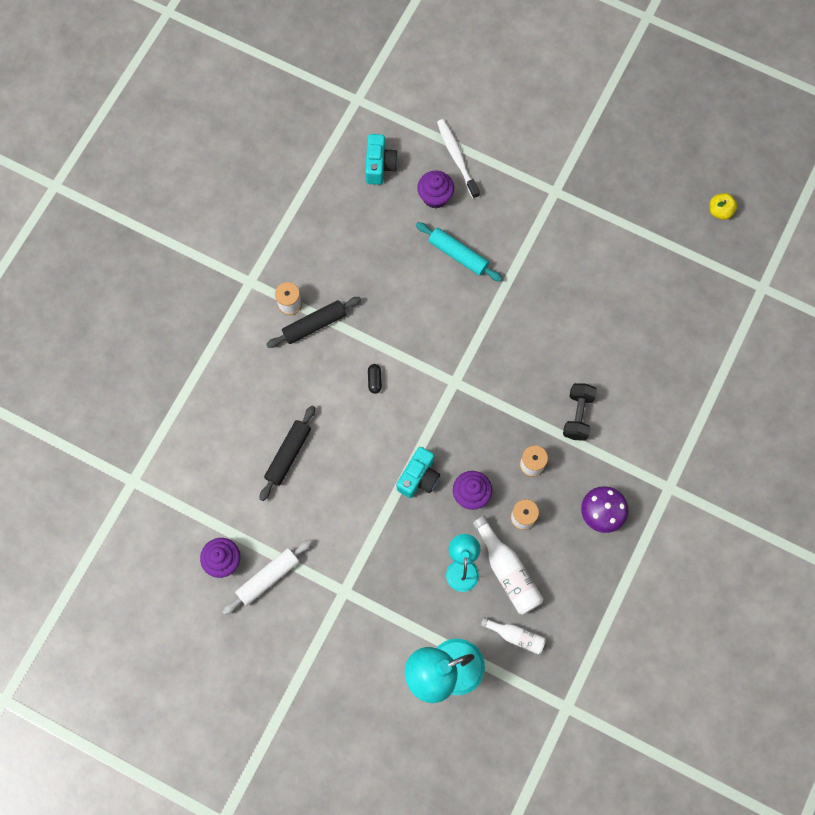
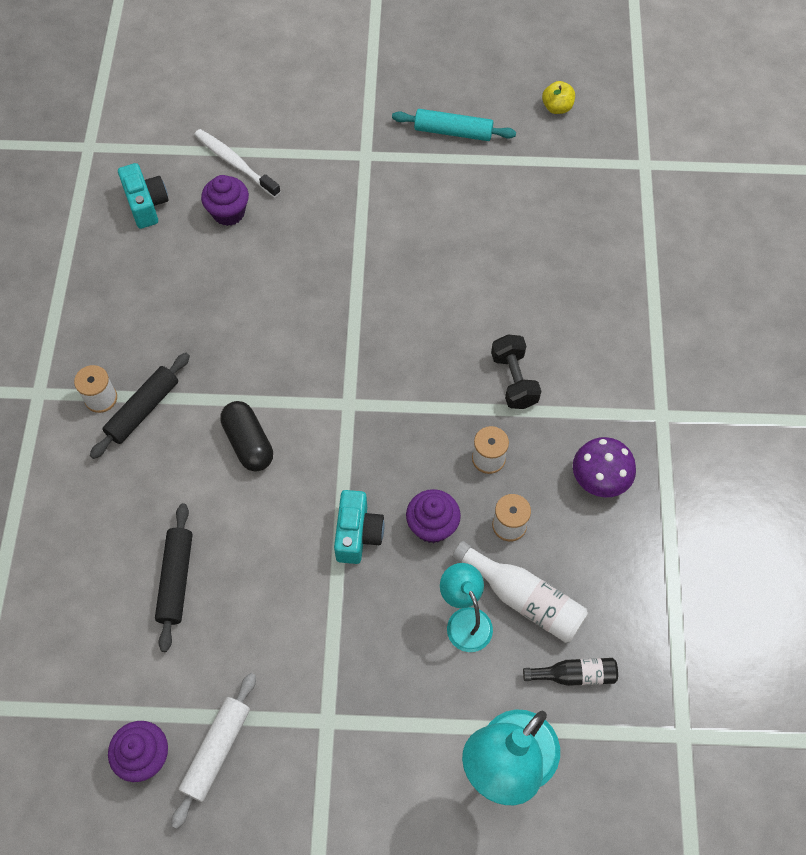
camera: 25 degrees left, 10 degrees down
black capsule [368,364,382,394] -> black capsule [220,401,273,472], size x1.90
turquoise rolling pin [416,222,502,282] -> turquoise rolling pin moved to [392,109,516,141]
white bottle [481,617,546,654] -> black bottle [523,658,618,686]

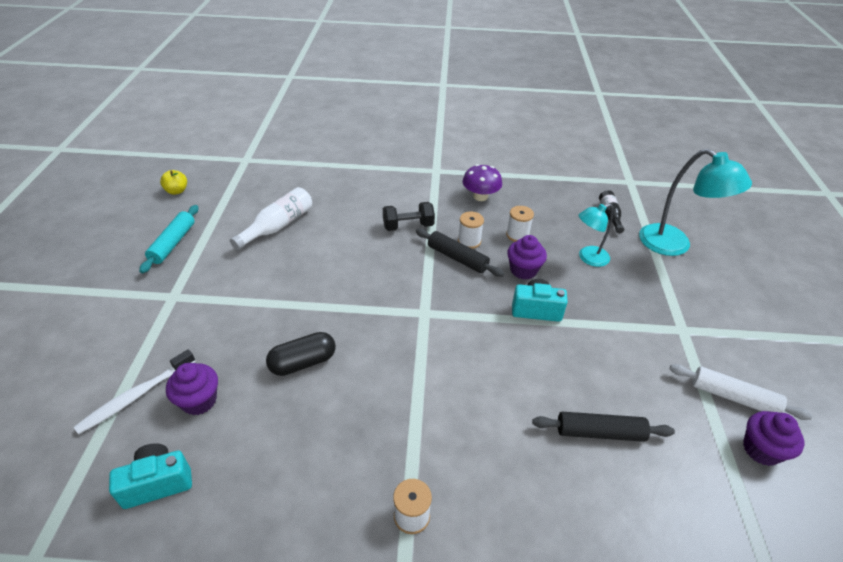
camera: 90 degrees left, 20 degrees down
black rolling pin [90,353,190,459] -> black rolling pin moved to [416,229,504,277]
black capsule [220,401,273,472] -> black capsule moved to [266,332,336,376]
white bottle [452,541,588,643] -> white bottle moved to [230,187,312,250]

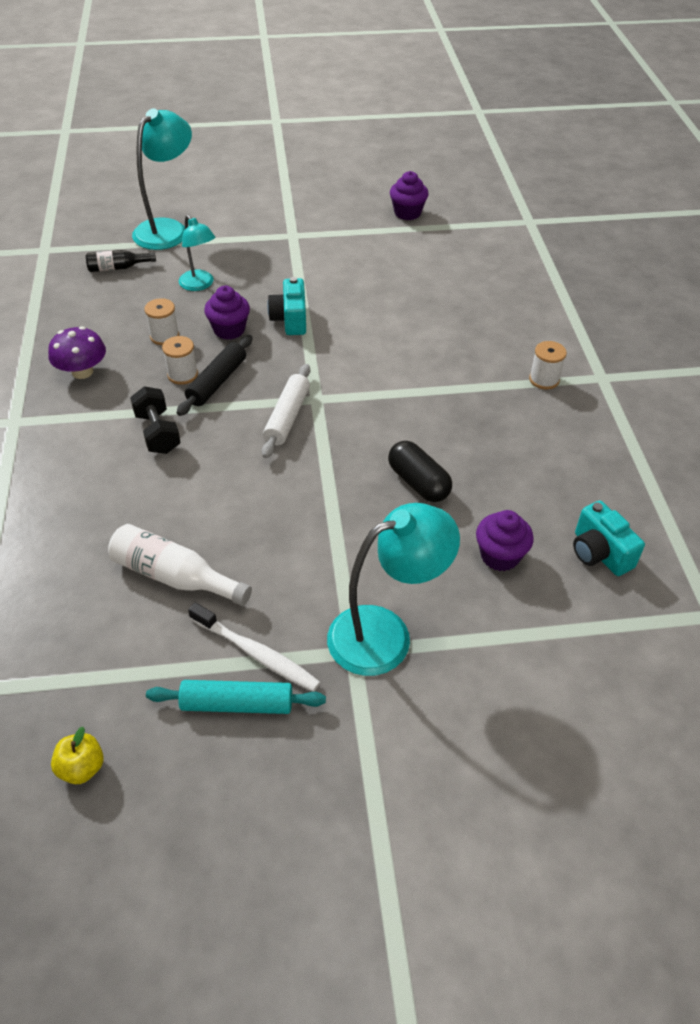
camera: 100 degrees left, 5 degrees up
white toothbrush [74,349,196,434] -> white toothbrush moved to [188,602,320,692]
black rolling pin [532,412,675,442] -> none
white rolling pin [670,364,812,420] -> white rolling pin moved to [262,364,310,458]
none -> turquoise lamp [327,503,460,676]

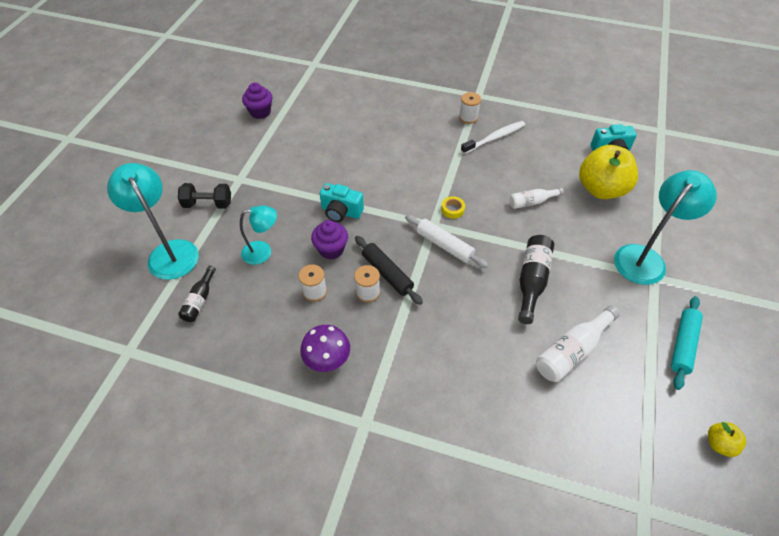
camera: 65 degrees left, 5 degrees up
black dumbbell [130,386,181,454] -> black dumbbell moved to [178,183,231,209]
white toothbrush [188,602,320,692] -> white toothbrush moved to [461,121,525,154]
turquoise lamp [327,503,460,676] -> turquoise lamp turned 45 degrees clockwise [614,170,717,285]
black capsule [388,441,452,502] -> white bottle [509,188,564,209]
purple cupcake [476,510,534,571] -> yellow apple [579,145,638,199]
none -> yellow tape [441,196,465,219]
none -> black bottle [518,235,554,324]

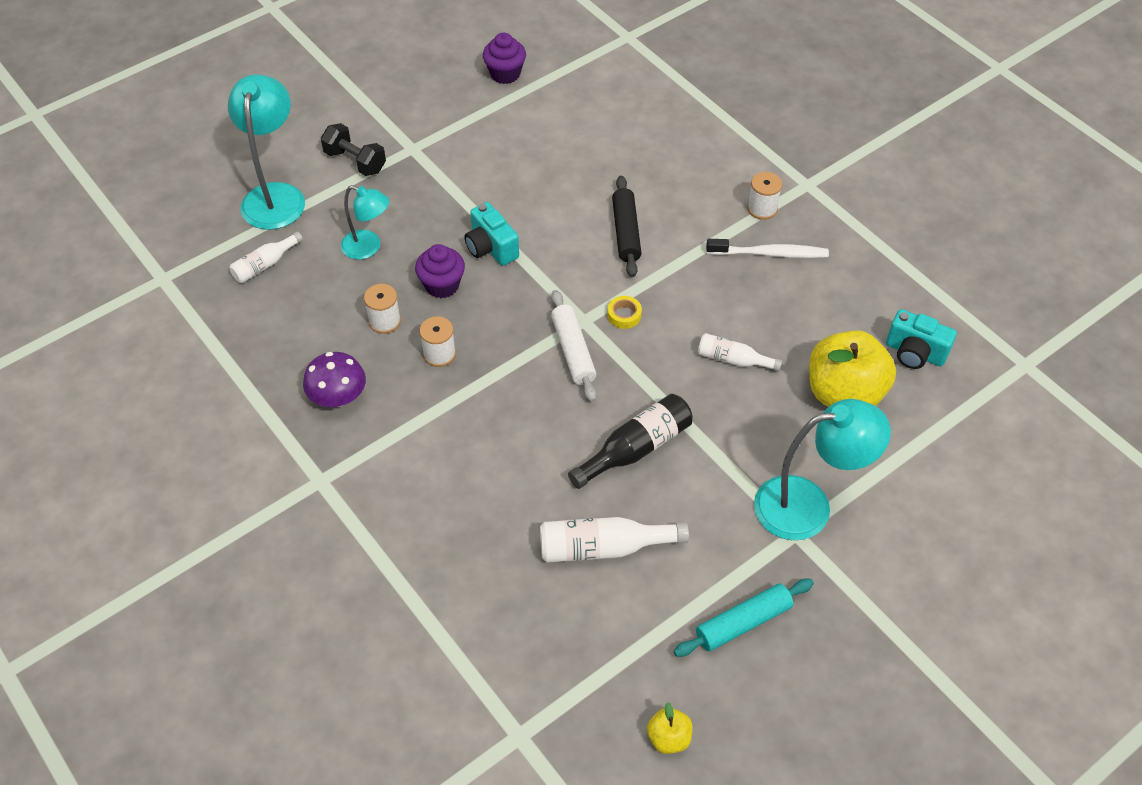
camera: 35 degrees right, 0 degrees up
black bottle [178,266,216,322] -> white bottle [229,232,303,283]
black rolling pin [355,236,423,305] -> black rolling pin moved to [612,176,642,277]

